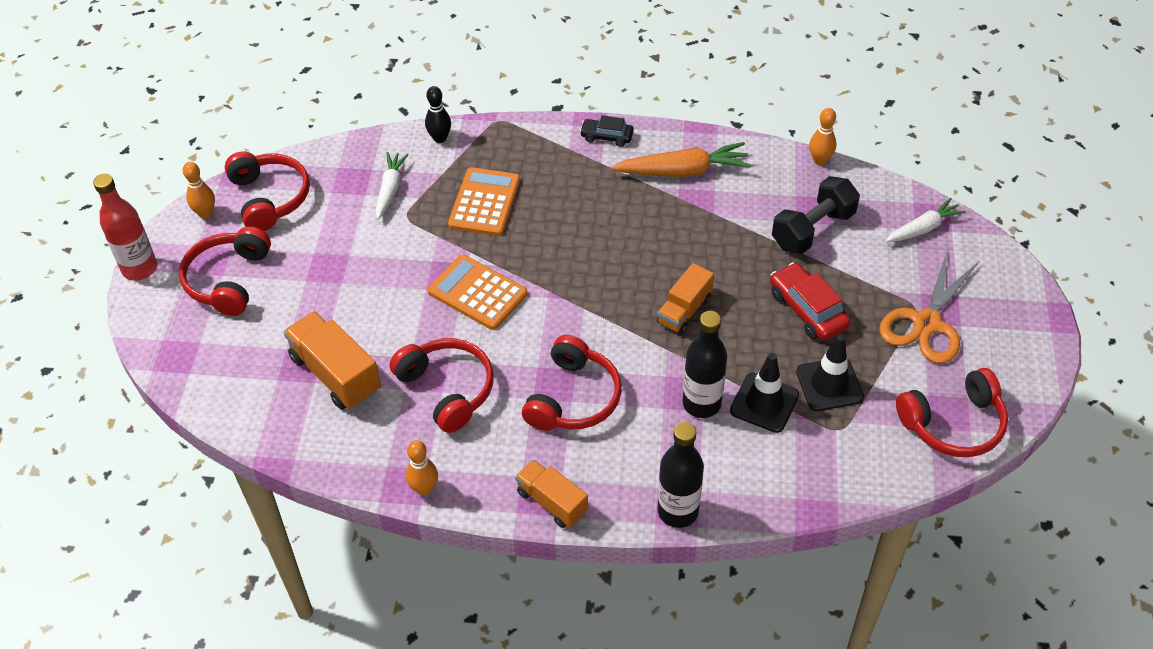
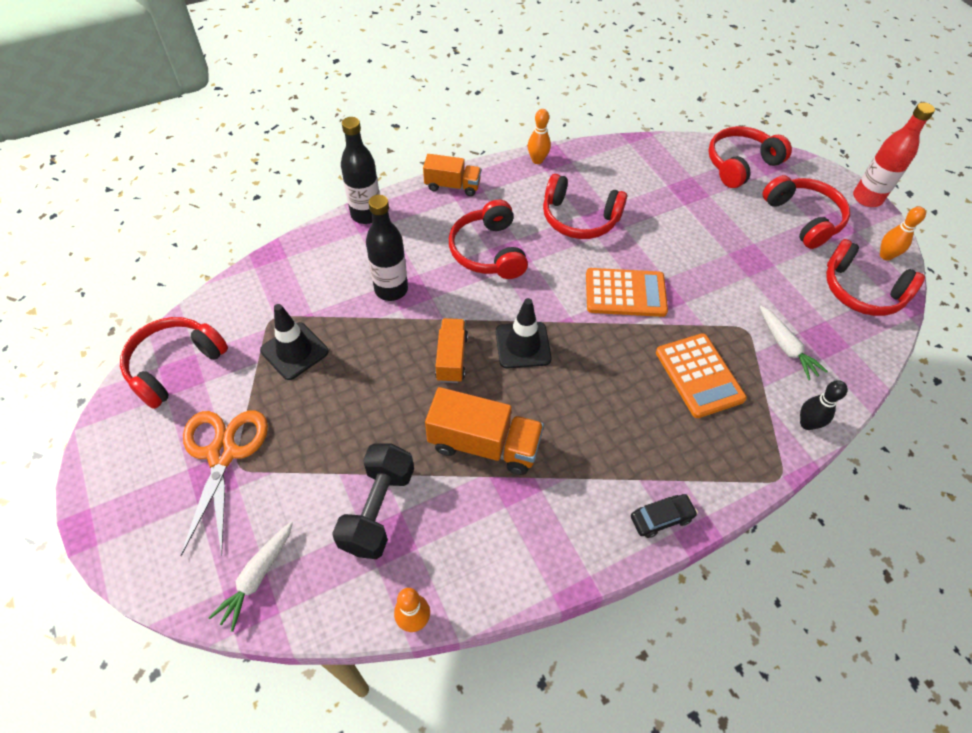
camera: 145 degrees right, 5 degrees up
orange truck [284,311,381,410] -> orange truck moved to [425,387,544,475]
orange carrot [611,142,751,177] -> none
black traffic cone [730,353,799,433] -> black traffic cone moved to [496,298,552,368]
red car [770,262,851,341] -> none
none -> red headphones [708,126,792,188]

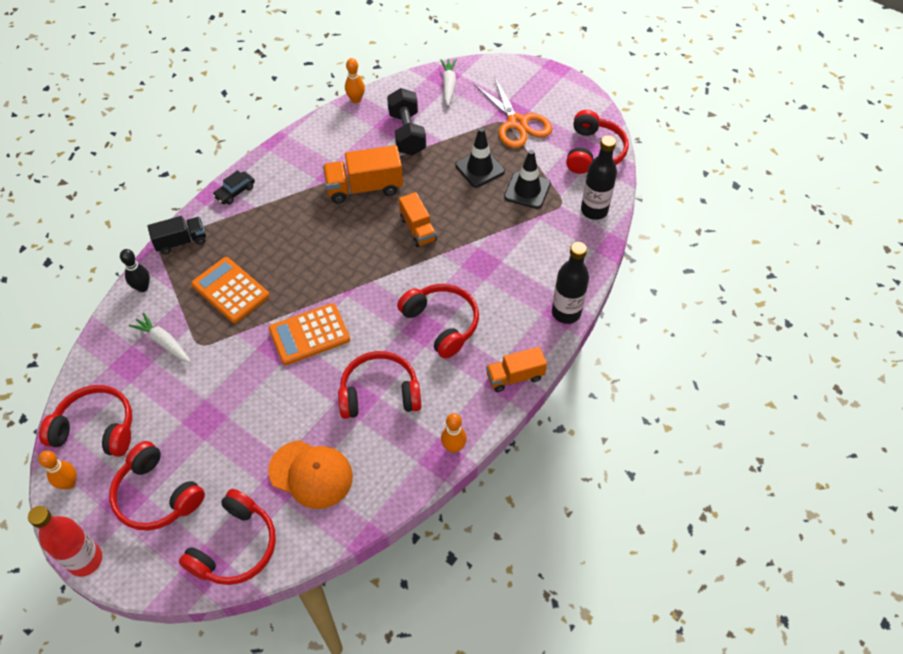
camera: 155 degrees right, 0 degrees up
black bottle [366,195,408,301] -> black bottle moved to [581,135,617,220]
black traffic cone [496,298,552,368] -> black traffic cone moved to [455,128,505,187]
none -> black truck [147,216,206,254]
none -> orange cap [268,440,353,509]

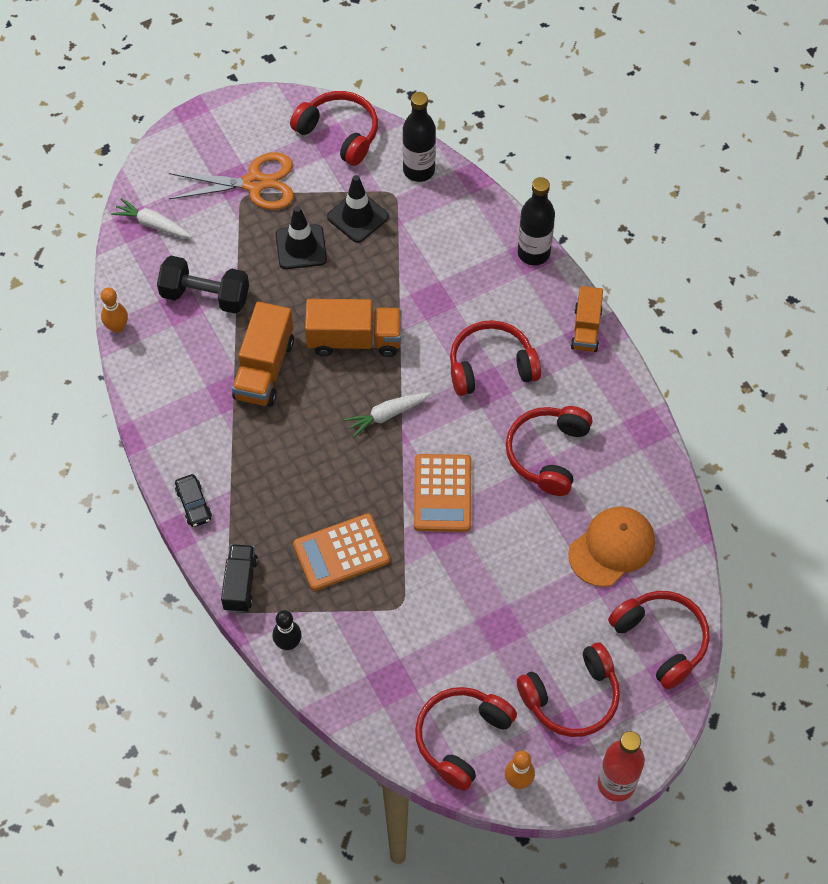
camera: 65 degrees left, 5 degrees up
white carrot [129,312,191,363] -> white carrot moved to [344,392,431,437]
orange truck [399,192,437,247] -> orange truck [305,299,402,357], size x1.54
orange bowling pin [441,413,467,453] -> none

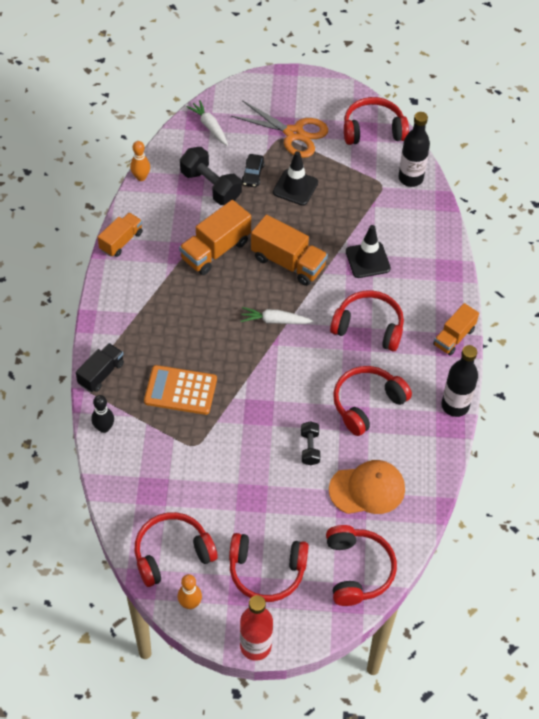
camera: 30 degrees right, 5 degrees down
black car [175,474,212,527] -> black car moved to [241,154,265,187]
red headphones [290,91,378,166] -> red headphones turned 75 degrees counterclockwise [344,97,409,145]
black traffic cone [327,175,389,243] -> black traffic cone moved to [346,225,391,278]
orange calculator [414,454,471,532] -> none
black bottle [518,177,555,265] -> black bottle moved to [441,345,478,417]
none -> orange truck [98,212,143,257]
none -> black dumbbell [301,421,320,465]

